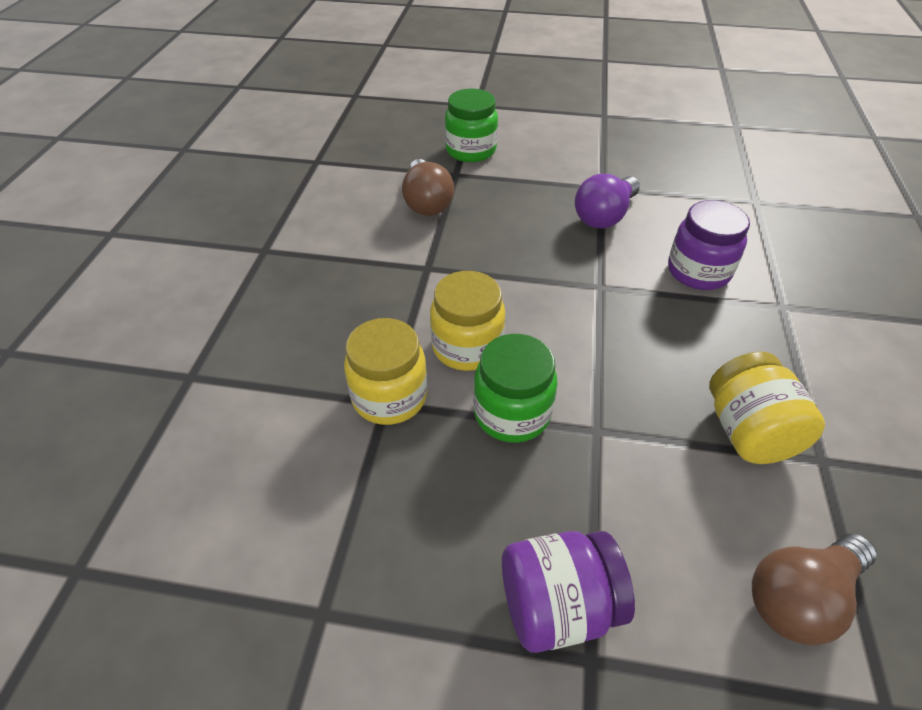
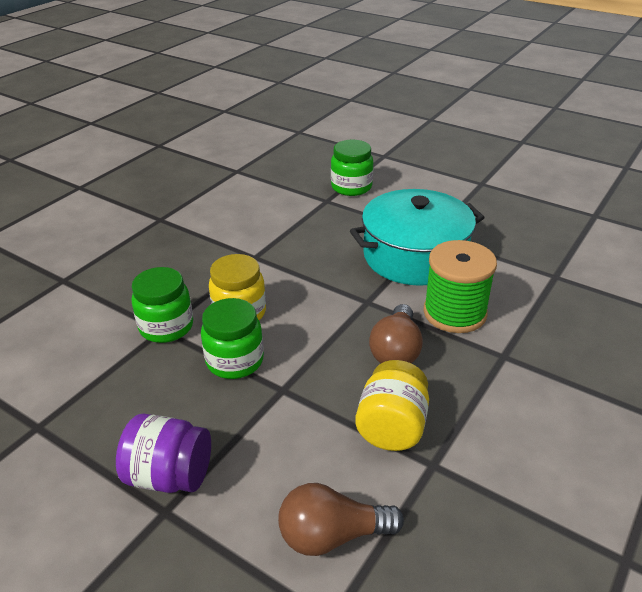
camera: 25 degrees right, 10 degrees down
yellow jar [344,318,427,425] -> green jar [132,267,193,343]
brown light bulb [402,159,454,216] -> brown light bulb moved to [369,304,423,363]
purple light bulb [575,174,640,229] -> turquoise pot [350,189,485,286]
purple jar [668,200,750,290] -> green spool [423,240,497,333]

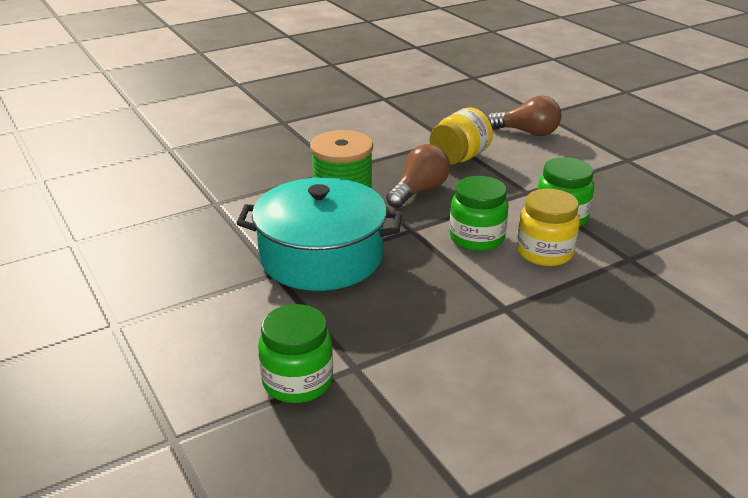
camera: 155 degrees left, 5 degrees down
purple jar [116,414,211,493] -> none
green jar [132,267,193,343] -> green jar moved to [449,176,509,251]

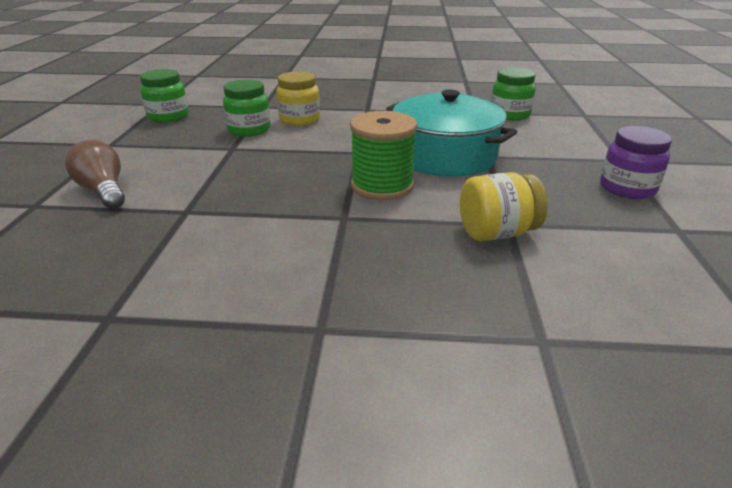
camera: 145 degrees left, 0 degrees up
brown light bulb [386,144,450,208] -> none
yellow jar [430,108,493,165] -> yellow jar moved to [460,172,548,241]
green jar [449,176,509,251] -> green jar moved to [140,69,189,123]
none -> purple jar [600,126,672,199]

